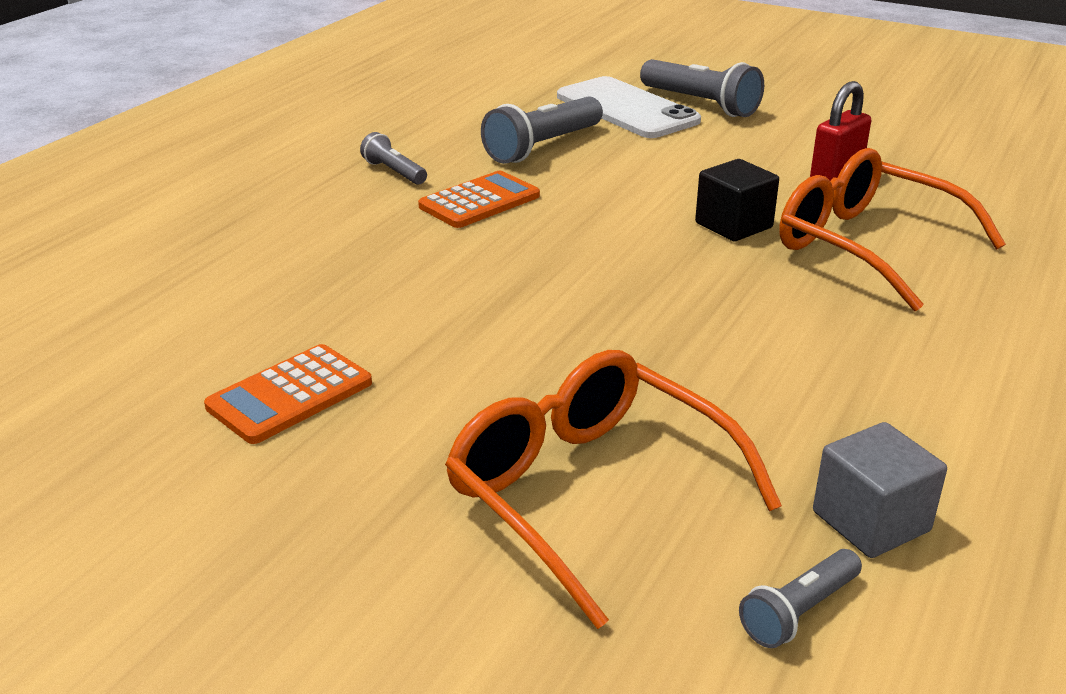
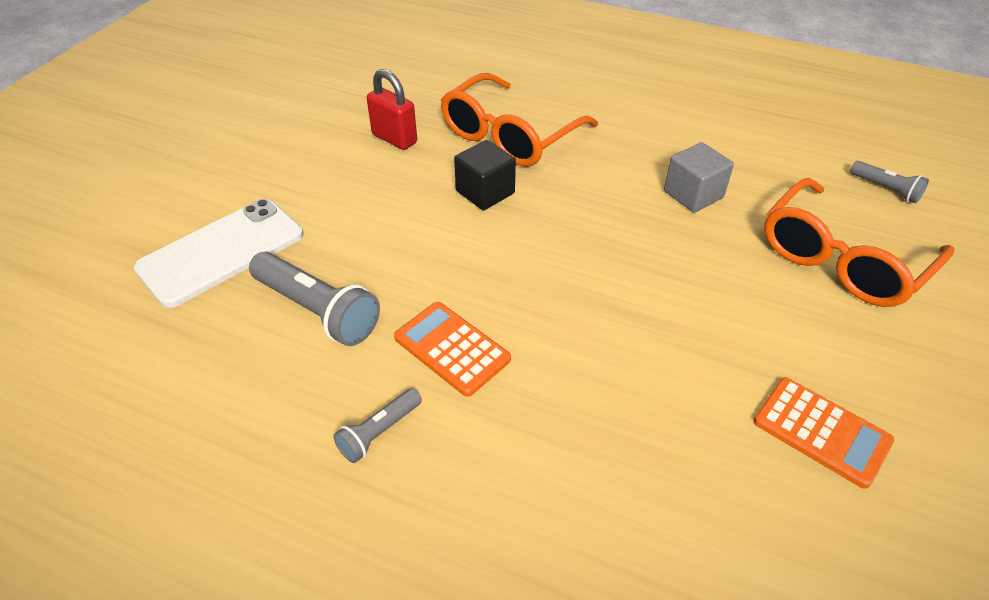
camera: 95 degrees left, 15 degrees up
grey flashlight [640,59,764,117] -> none
grey cube [813,422,947,558] -> grey cube moved to [664,142,734,213]

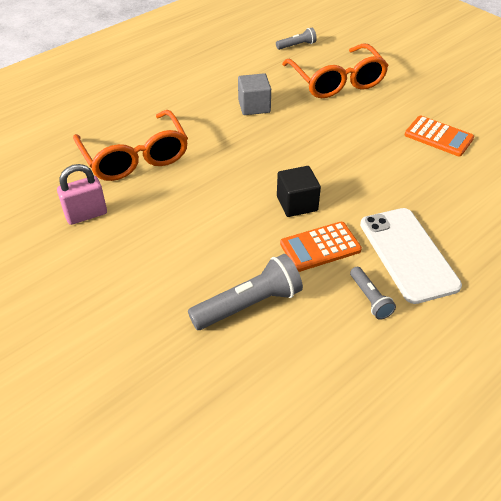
camera: 65 degrees left, 0 degrees up
white phone [134,199,303,308] -> white phone moved to [360,208,462,304]
red padlock [367,69,417,150] -> pink padlock [57,164,107,225]
black cube [454,140,516,210] -> black cube moved to [277,166,321,217]
orange calculator [753,377,894,489] -> orange calculator turned 60 degrees clockwise [405,116,474,157]

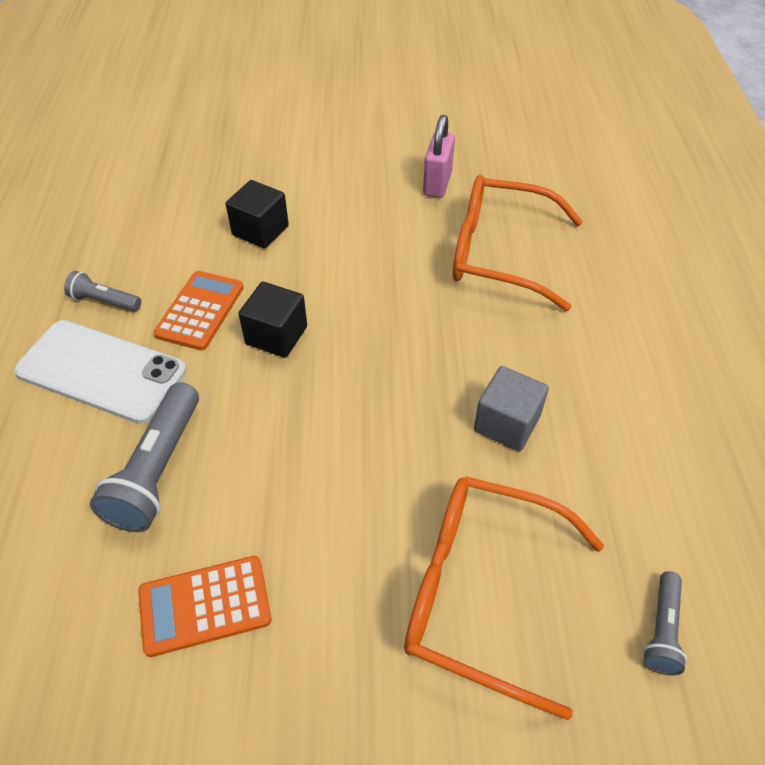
camera: 130 degrees right, 5 degrees up
grey flashlight [188,254,303,330] -> grey flashlight moved to [90,382,199,532]
none -> black cube [226,180,289,249]

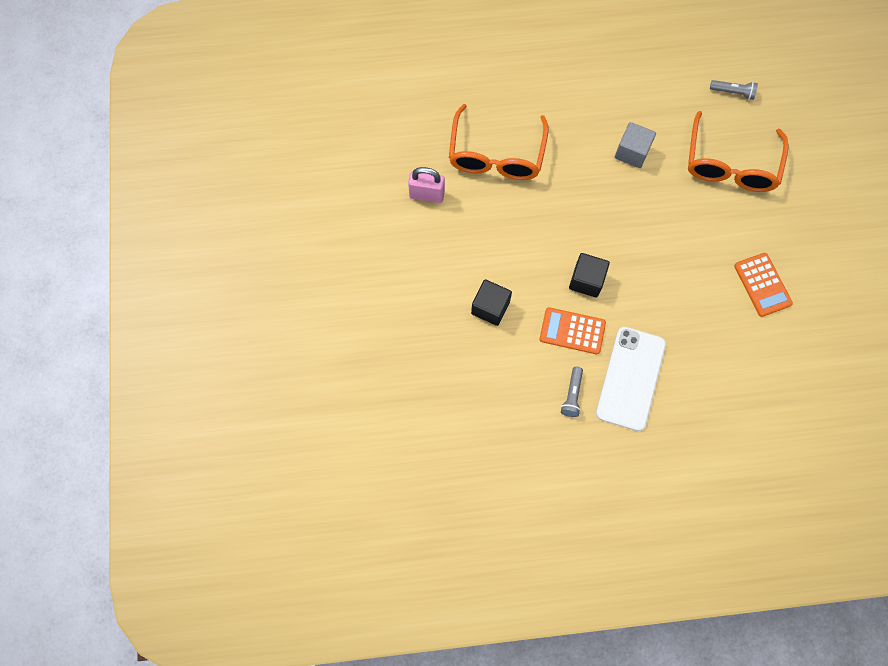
camera: 95 degrees left, 20 degrees up
grey flashlight [90,382,199,532] -> none

